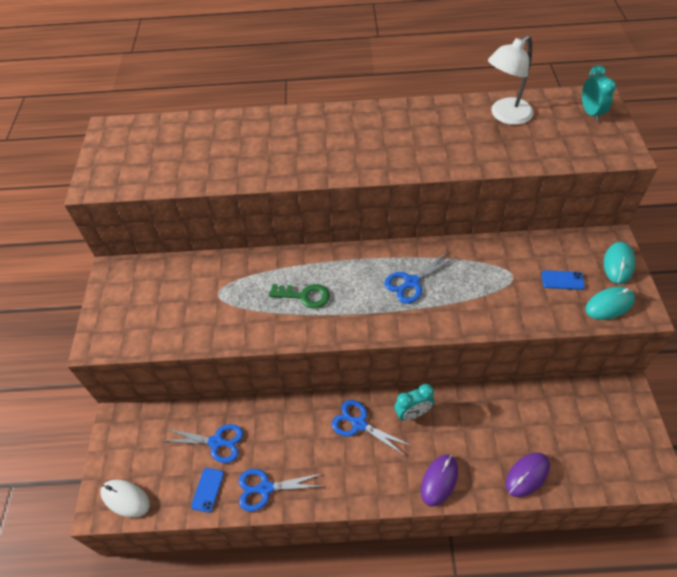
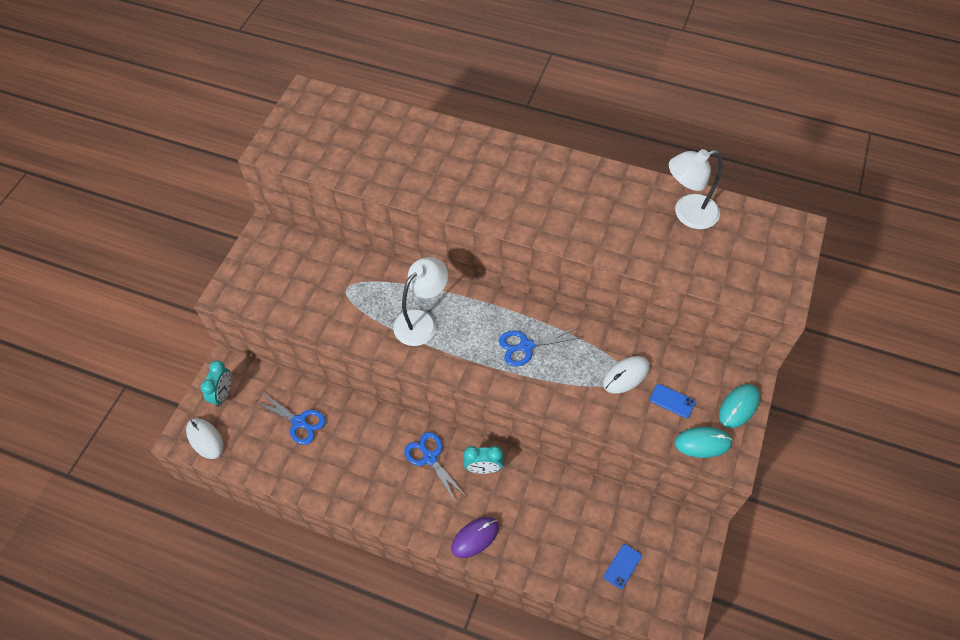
camera: 20 degrees right, 5 degrees up
blue phone [191,468,224,513] -> blue phone moved to [604,544,642,589]
blue scissors [239,469,324,511] -> none
green key [269,284,330,309] -> white lamp [393,257,448,346]
purple mouse [505,452,550,497] -> none
turquoise clock [582,65,616,122] -> turquoise clock moved to [201,361,231,407]
none -> white mouse [603,356,650,394]

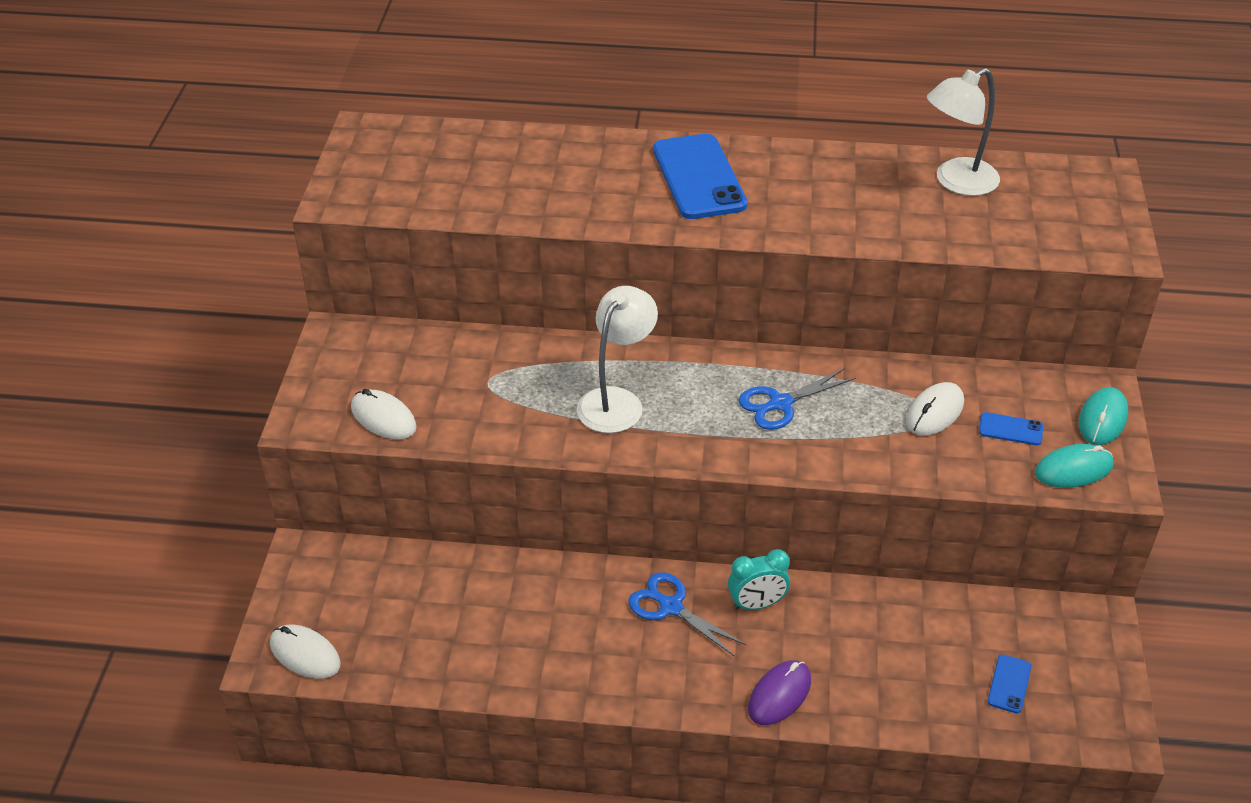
camera: 15 degrees left, 15 degrees down
turquoise clock [201,361,231,407] -> none
blue scissors [254,392,326,445] -> none
none -> white mouse [351,389,417,439]
none -> blue phone [653,134,747,219]

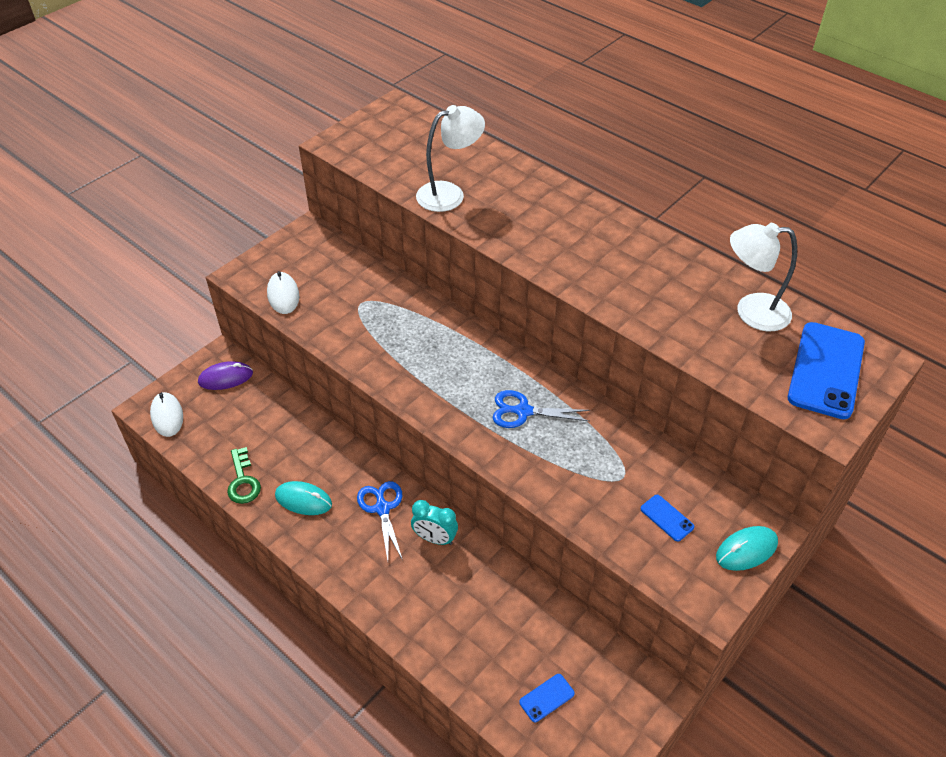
camera: 35 degrees right, 5 degrees up
white lamp [577,286,658,433] -> white lamp moved to [416,105,485,212]
blue phone [653,134,747,219] -> blue phone moved to [788,322,865,419]
purple mouse [748,660,811,725] -> purple mouse moved to [198,361,253,390]
white mouse [906,382,964,436] -> none
turquoise mouse [1034,444,1114,488] -> turquoise mouse moved to [275,481,332,515]
none -> green key [227,447,261,504]

